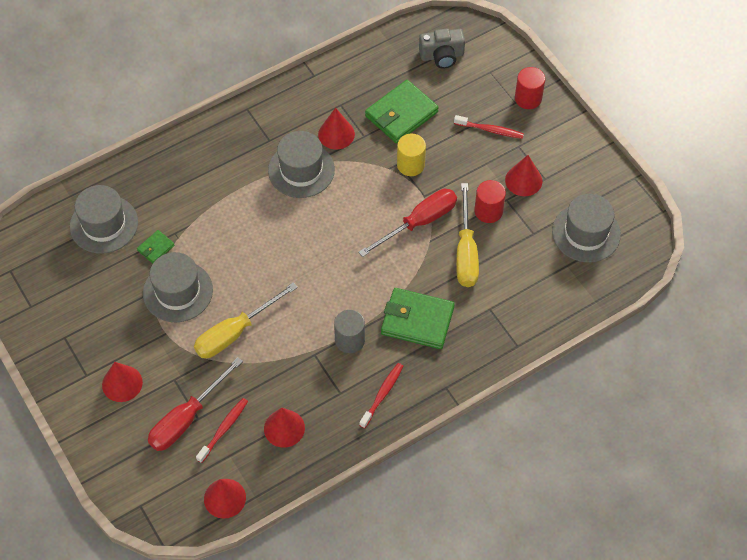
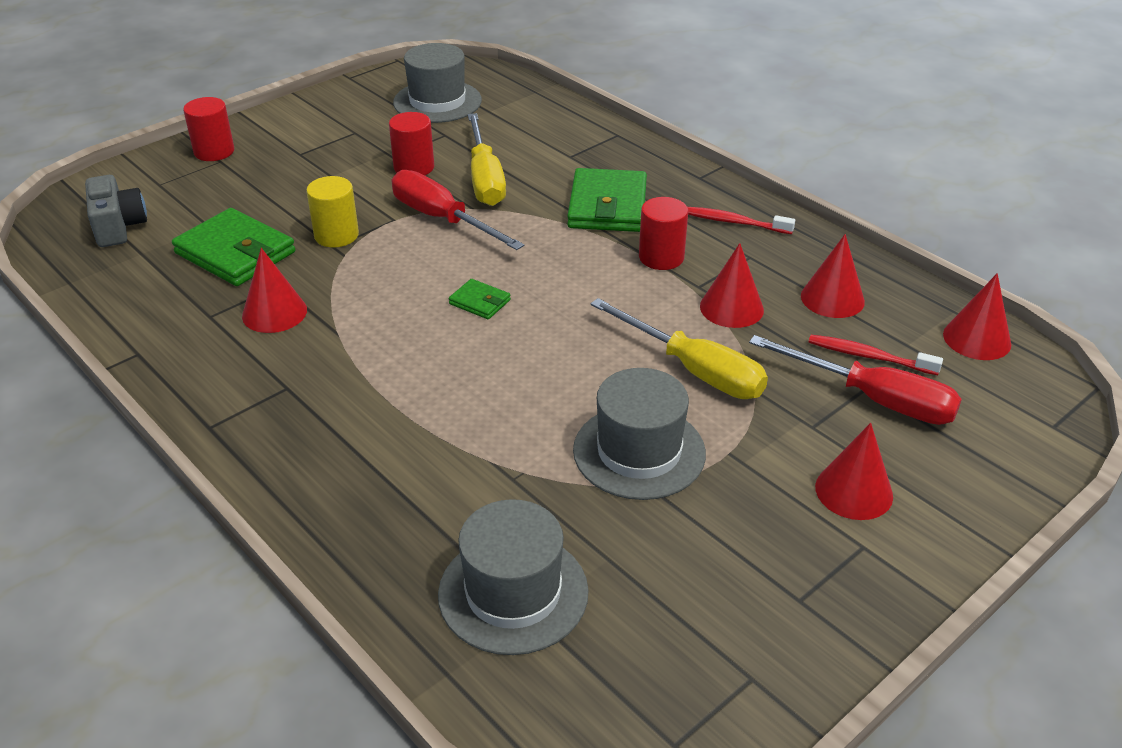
camera: 100 degrees left, 20 degrees down
green wallet [137,230,175,263] -> green wallet moved to [449,279,511,319]
grey hat [268,131,335,198] -> none
grey cylinder [334,310,365,353] -> red cylinder [639,197,688,270]
red toothbrush [454,115,524,139] -> none
yellow screwdriver [456,183,479,287] -> yellow screwdriver turned 90 degrees clockwise [468,113,506,206]
red cone [505,155,542,196] -> red cone moved to [700,243,764,328]

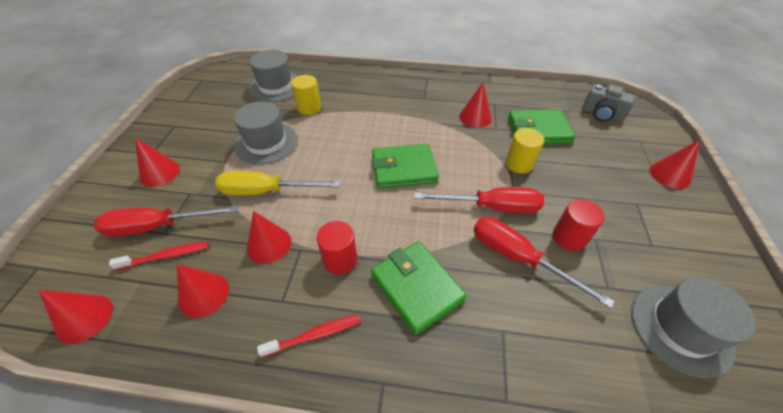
camera: 140 degrees right, 10 degrees up
red cylinder [183,97,234,161] -> red cone [650,140,700,189]
green wallet [449,279,511,319] -> green wallet [372,144,439,189], size x2.07
yellow screwdriver [468,113,506,206] -> red screwdriver [473,217,615,308]
none -> yellow cylinder [291,75,321,115]

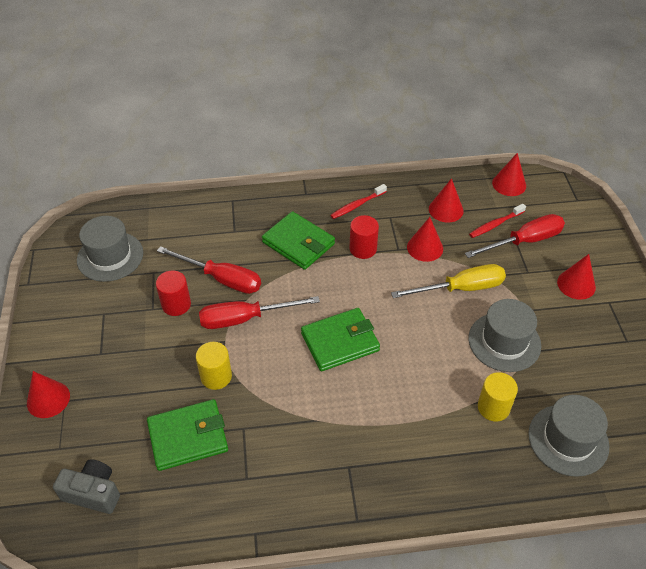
camera: 165 degrees right, 0 degrees up
red cone [459,83,492,128] -> none

